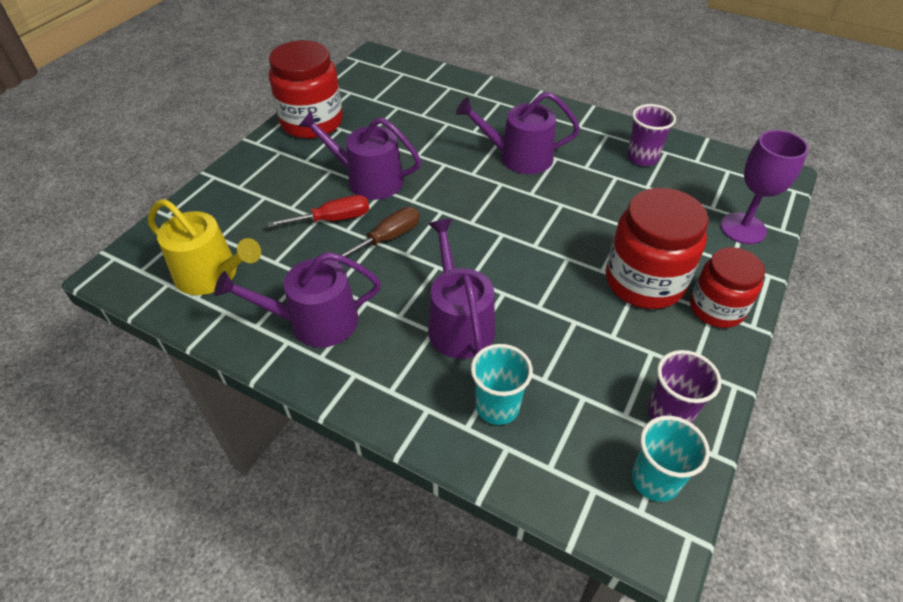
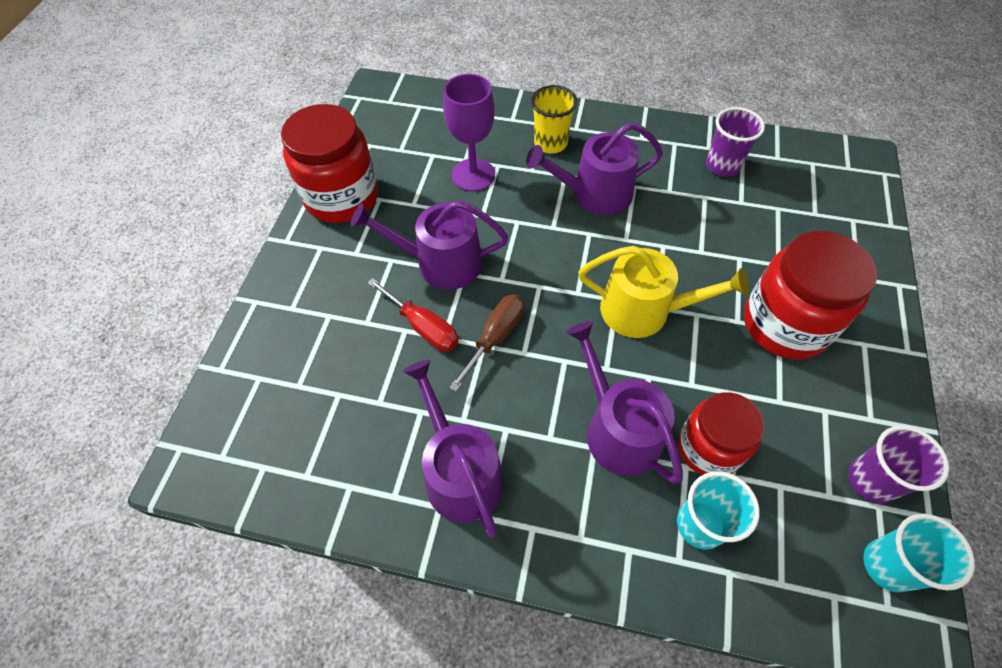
camera: 15 degrees left, 10 degrees up
yellow watering can [148,199,261,295] -> yellow watering can moved to [579,246,749,338]
purple watering can [214,252,381,347] -> purple watering can turned 90 degrees clockwise [403,360,504,537]
red screwdriver [267,195,369,227] -> red screwdriver turned 75 degrees clockwise [367,278,459,351]
red jar [690,247,765,328] -> red jar moved to [678,392,764,475]
purple goblet [720,130,808,244] -> purple goblet moved to [443,74,495,191]
none -> yellow cup [531,85,577,153]

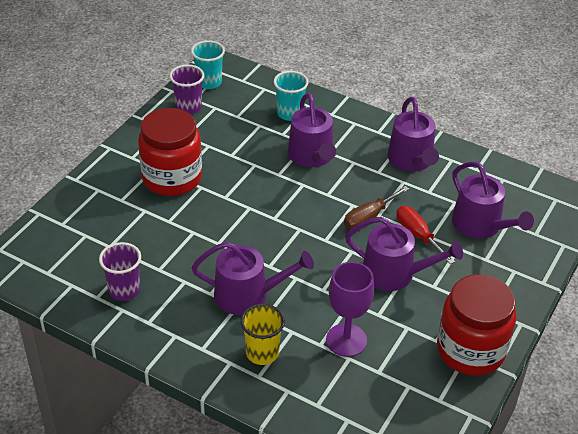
camera: 165 degrees left, 15 degrees down
yellow watering can [579,246,749,338] -> none
red jar [678,392,764,475] -> none
none -> purple watering can [452,161,534,239]

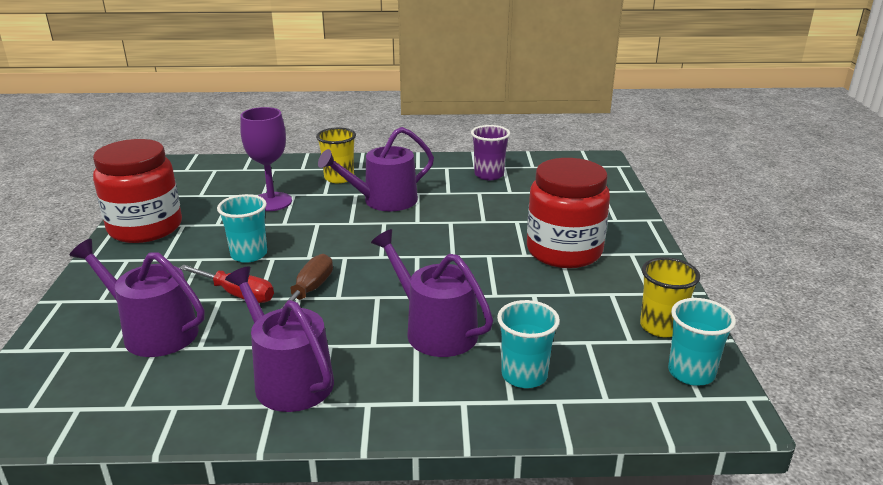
camera: 150 degrees right, 15 degrees down
purple cup [169,64,204,114] -> yellow cup [640,257,700,337]
purple watering can [345,217,463,291] -> turquoise cup [217,194,267,263]

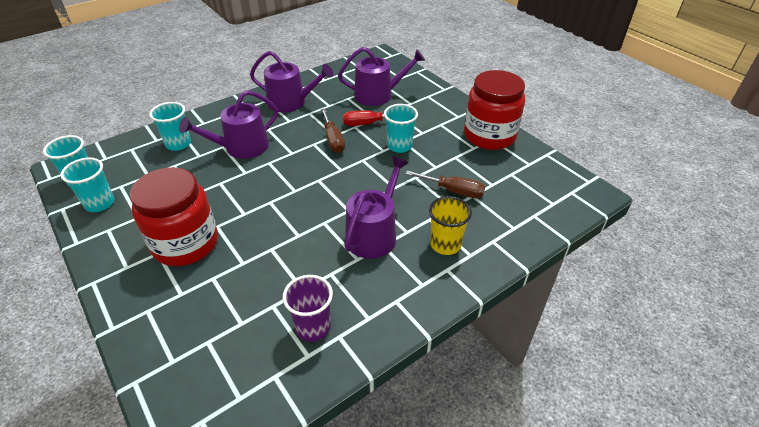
camera: 145 degrees right, 15 degrees up
purple goblet [240,107,292,211] -> brown screwdriver [406,171,485,198]
purple watering can [371,229,493,357] -> purple watering can turned 135 degrees clockwise [179,90,278,159]
yellow cup [640,257,700,337] -> turquoise cup [60,158,114,212]

